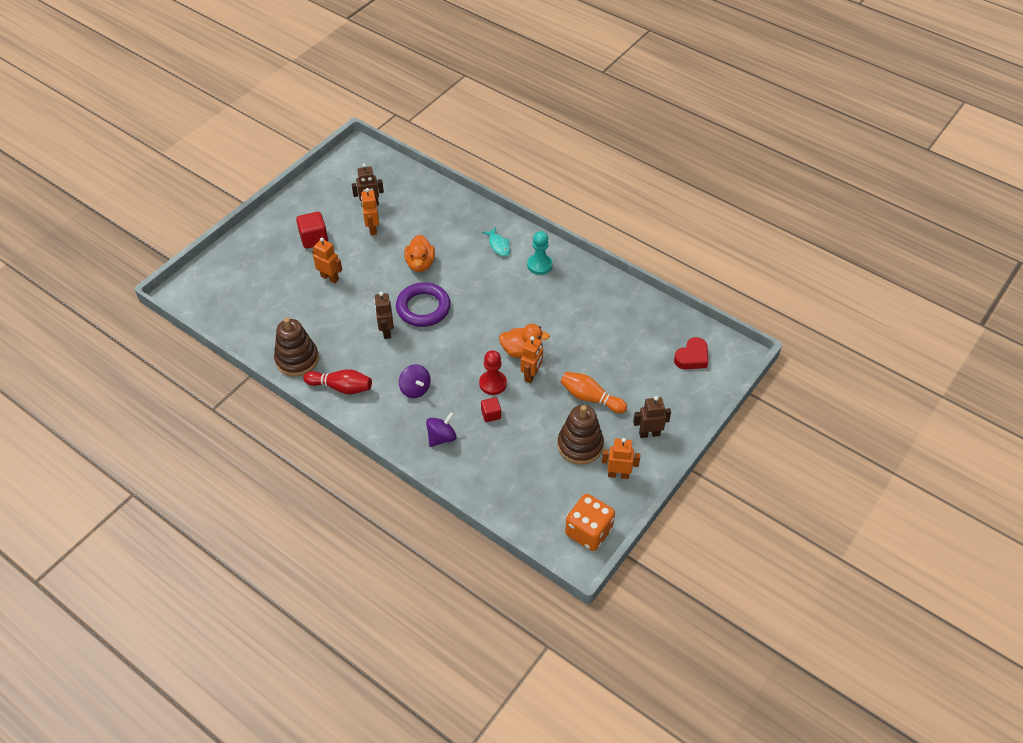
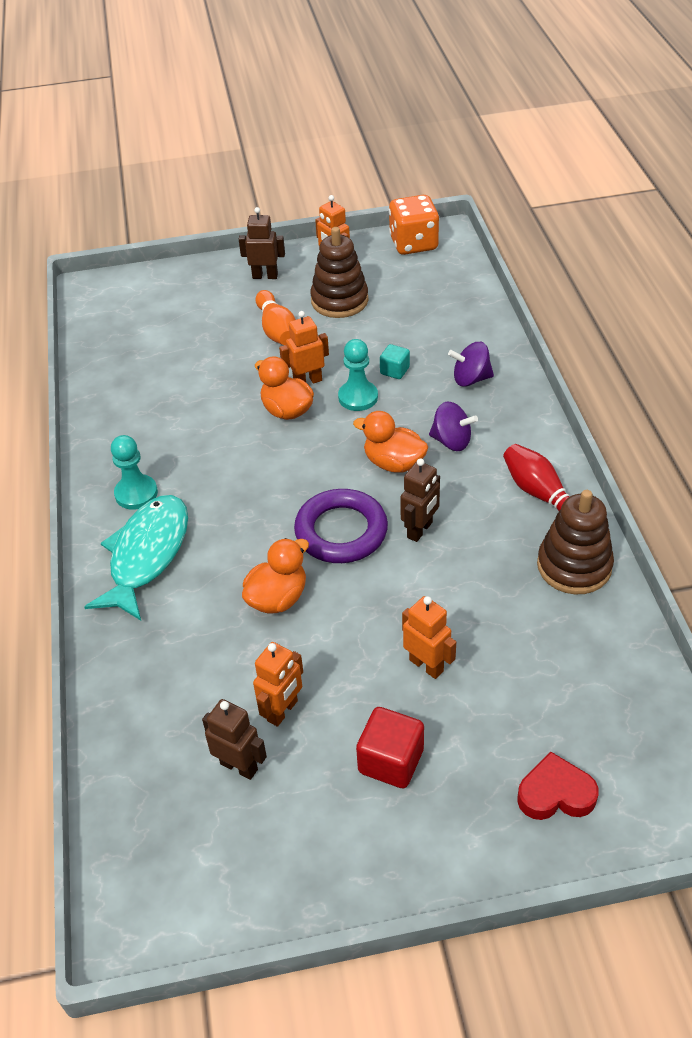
camera: 135 degrees left, 5 degrees down
orange robot [312,238,342,283] -> orange robot turned 150 degrees clockwise [402,596,456,679]
purple spinning top [399,364,431,398] -> purple spinning top turned 105 degrees clockwise [429,402,478,451]
red pawn [479,350,507,395] -> turquoise pawn [338,339,378,411]
red cube [481,397,501,422] -> turquoise cube [380,344,410,379]
turquoise fish [482,227,510,256] -> turquoise fish [84,495,188,621], size x2.11
brown robot [633,396,671,438] -> brown robot turned 150 degrees clockwise [239,207,285,279]
red heart [674,337,708,369] -> red heart moved to [517,751,599,820]
none -> orange duck [353,411,428,473]

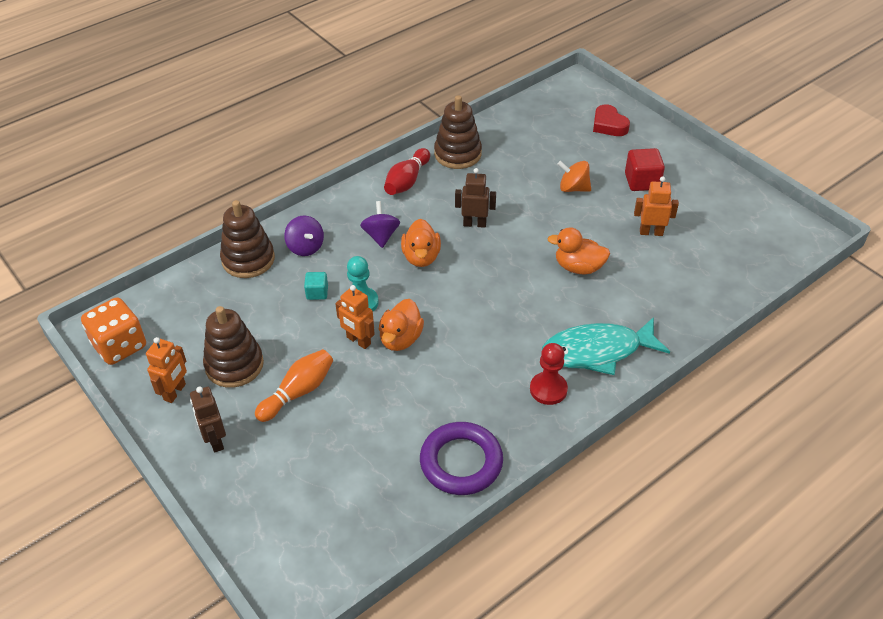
camera: 120 degrees left, 0 degrees up
turquoise pawn [111,435,158,510] -> red pawn [530,343,568,405]
brown robot [202,699,267,780] -> none
purple ring [294,489,388,563] -> purple ring moved to [420,422,503,495]
orange robot [402,596,456,679] -> orange spinning top [558,161,591,192]
none -> brown stacking toy [220,200,275,278]

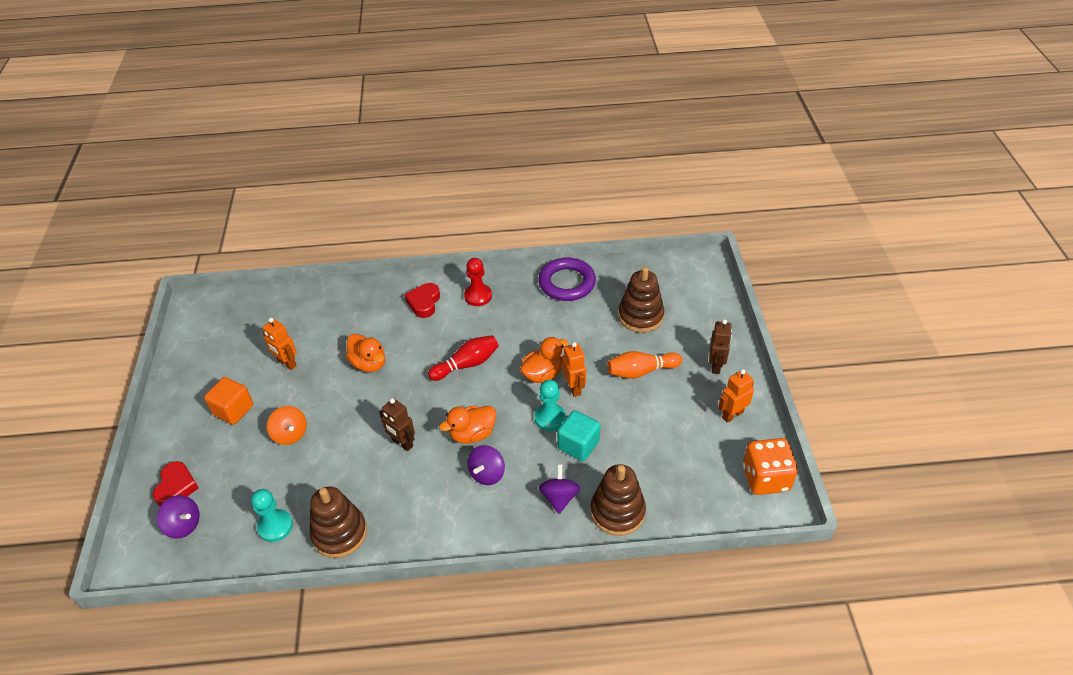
camera: 145 degrees left, 0 degrees up
brown stacking toy [203,306,264,388] -> brown stacking toy moved to [618,267,664,333]
turquoise cube [304,272,328,300] -> turquoise cube [557,410,600,461], size x1.66
red bowling pin [384,148,430,195] -> red bowling pin moved to [428,335,499,381]
orange duck [401,219,441,267] -> orange duck turned 150 degrees counterclockwise [439,406,496,444]
turquoise fish [542,317,670,375] -> red heart [405,283,440,318]
red cube [625,148,665,191] -> orange cube [204,377,253,425]
none -> purple spinning top [157,495,200,539]
none -> turquoise pawn [251,489,293,542]

